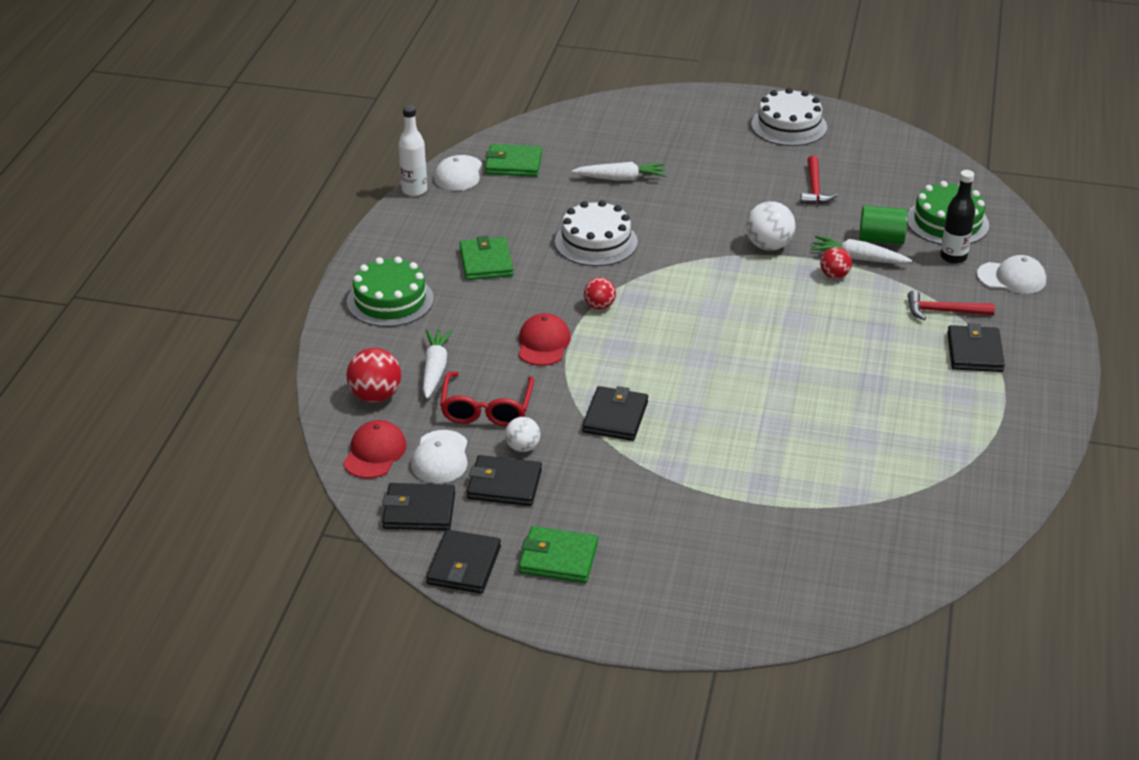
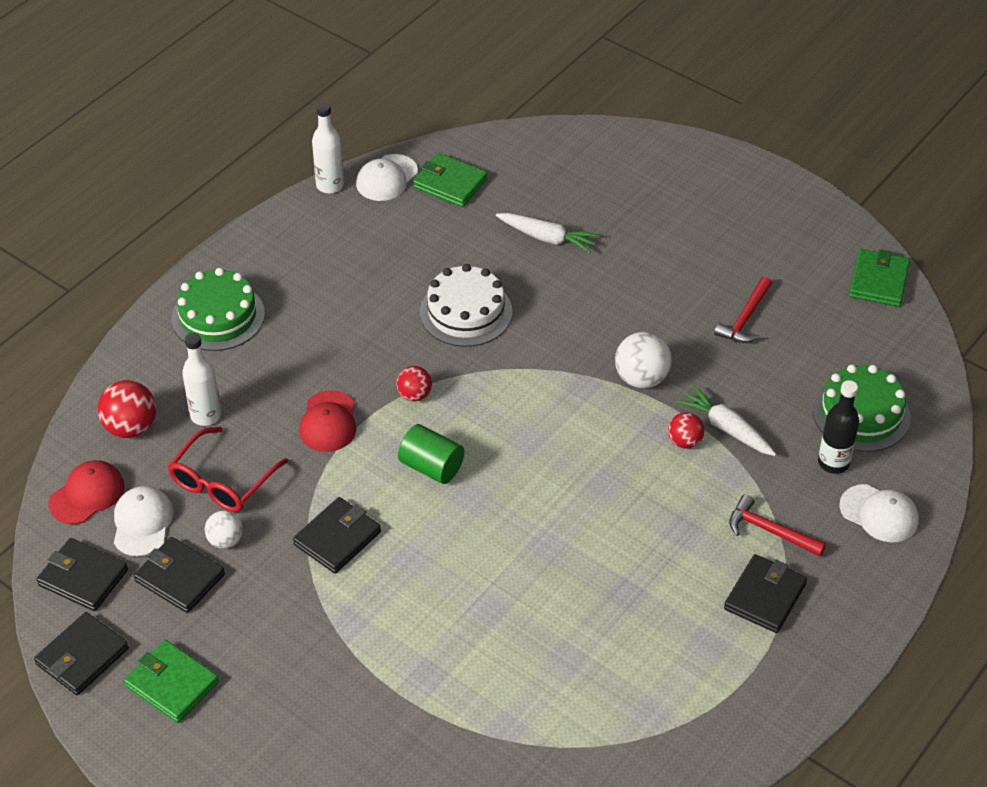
camera: 25 degrees right, 10 degrees up
white cap [411,430,468,483] -> white cap turned 150 degrees clockwise [114,486,173,556]
white carrot [423,329,453,399] -> white bottle [182,333,221,426]
green wallet [459,236,513,280] -> green wallet moved to [849,249,910,307]
red cap [518,313,571,366] -> red cap turned 150 degrees clockwise [299,390,356,452]
white cake [751,88,827,146] -> none
green cylinder [859,206,908,244] -> green cylinder moved to [398,424,464,484]

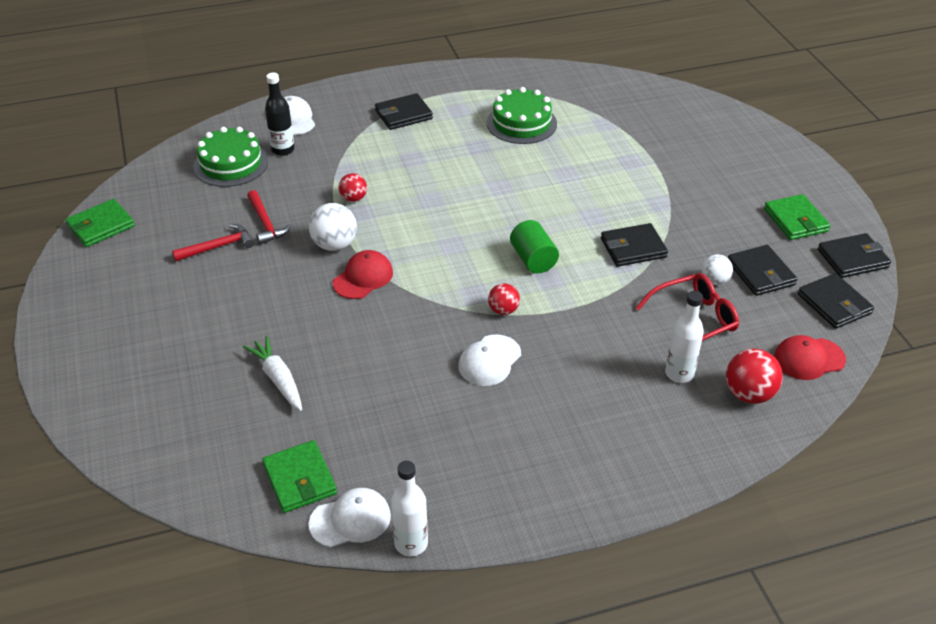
camera: 145 degrees left, 5 degrees down
white cap [114,486,173,556] -> white cap moved to [458,334,521,386]
green cake [172,268,265,351] -> green cake moved to [487,87,557,144]
red cap [299,390,356,452] -> red cap moved to [333,250,393,299]
white cake [420,264,512,347] -> none
white carrot [676,385,776,456] -> none
red hammer [729,494,826,556] -> red hammer moved to [247,190,291,245]

